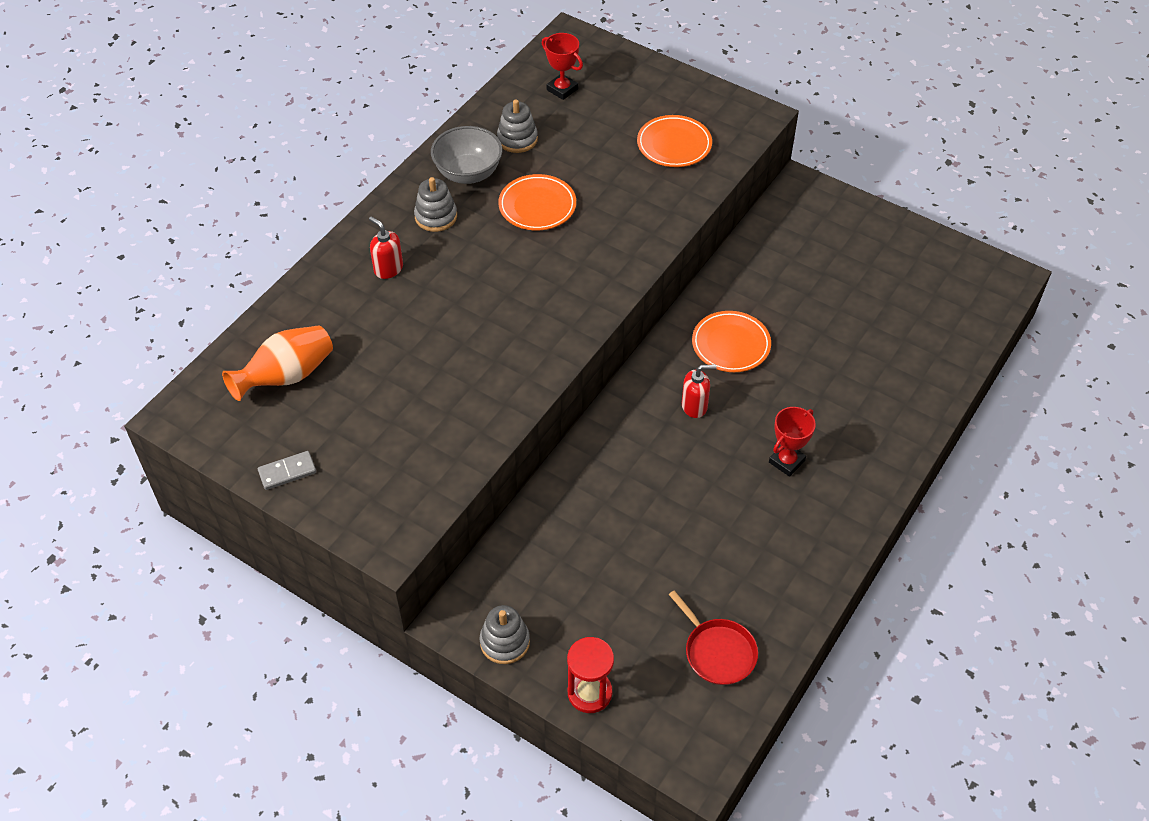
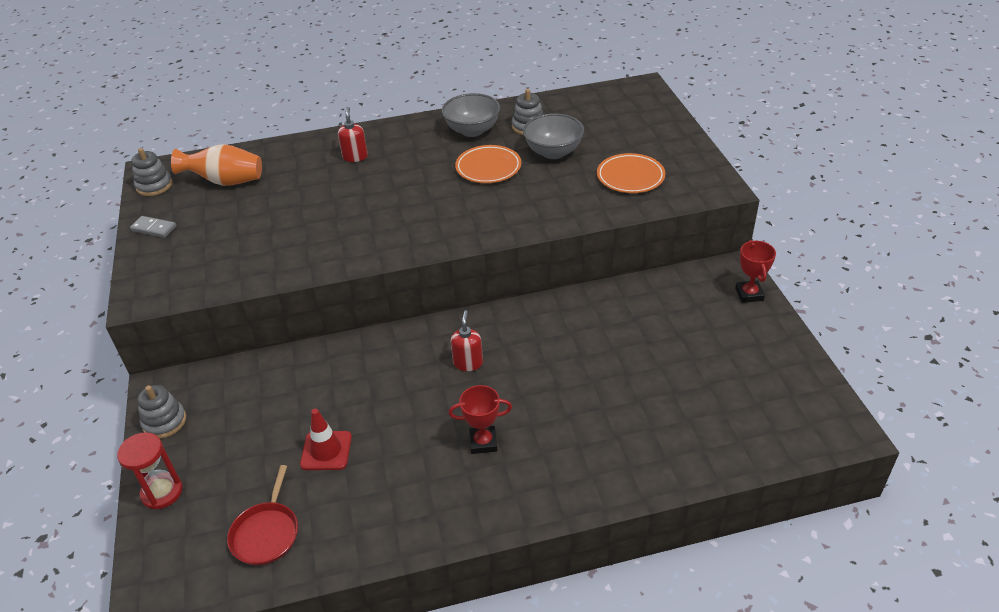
camera: 45 degrees right, 10 degrees down
grey stacking toy [414,177,457,232] -> grey stacking toy moved to [132,148,172,196]
red trophy [542,33,583,100] -> red trophy moved to [735,240,776,303]
red soap dispenser [682,365,716,418] -> red soap dispenser turned 120 degrees counterclockwise [451,310,483,371]
orange plate [692,311,771,372] -> none
none -> red traffic cone [300,409,352,470]
none -> grey bowl [523,113,584,159]

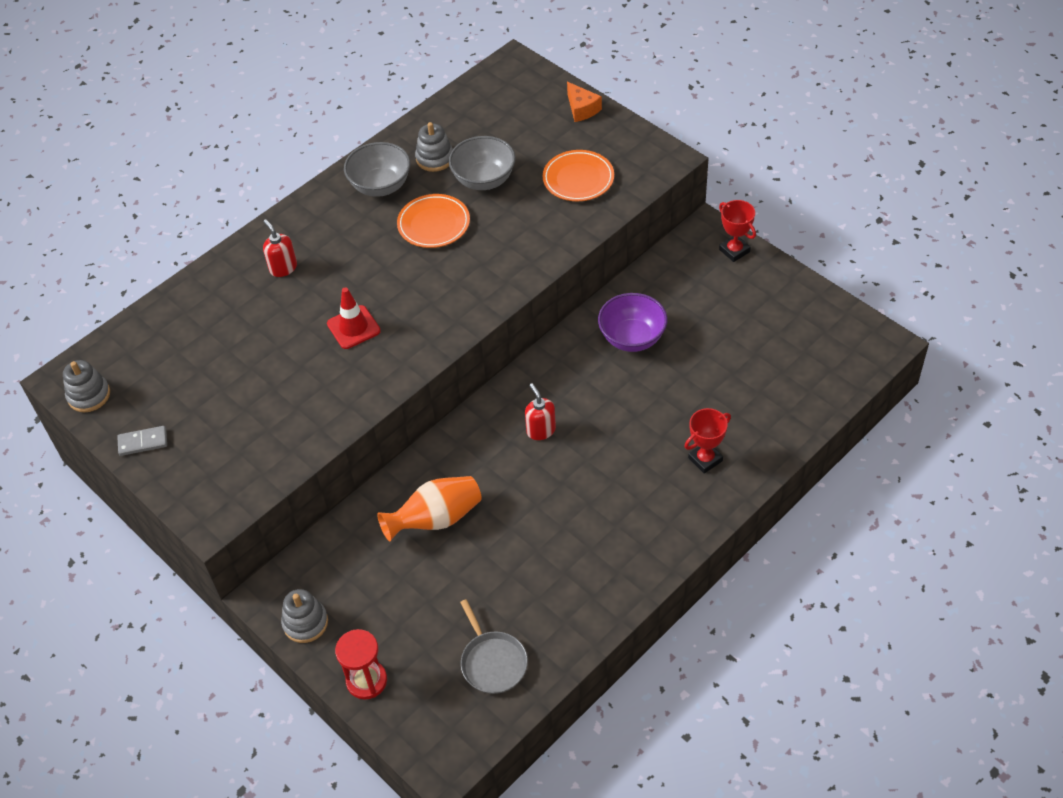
camera: 30 degrees left, 10 degrees up
orange vase [171,144,262,186] -> orange vase moved to [377,476,482,541]
red pan [227,465,298,565] -> grey pan [460,599,528,694]
red traffic cone [300,409,352,470] -> red traffic cone moved to [327,287,381,349]
red trophy [449,385,512,454] -> red trophy moved to [684,408,731,474]
none -> orange cheese [567,82,602,122]
none -> purple bowl [598,293,667,352]

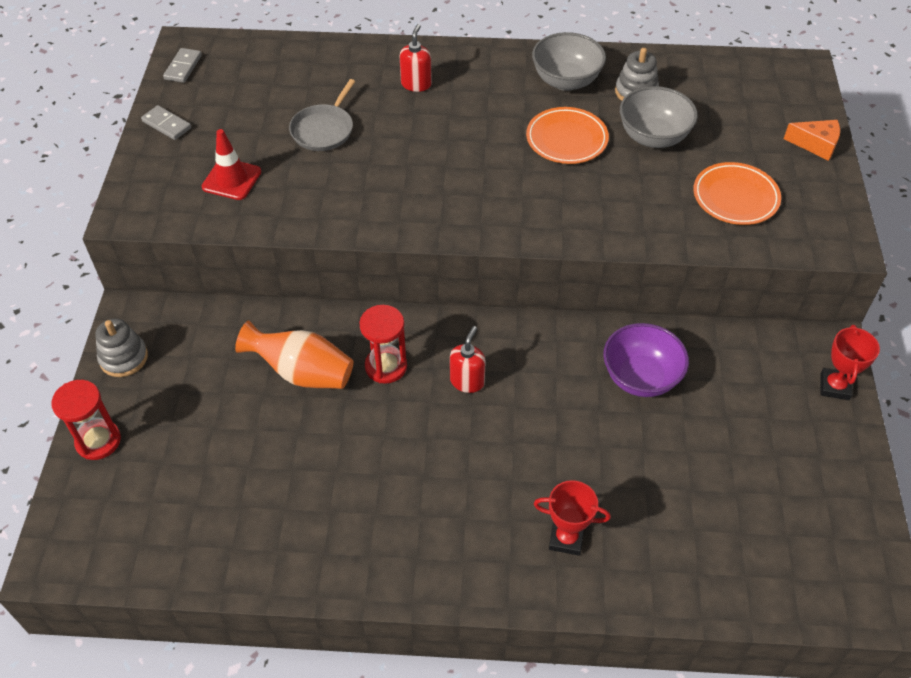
camera: 45 degrees right, 0 degrees up
grey stacking toy [63,360,110,412] -> grey domino [163,48,202,83]
red traffic cone [327,287,381,349] -> red traffic cone moved to [202,129,261,200]
grey pan [460,599,528,694] -> grey pan moved to [289,79,356,151]
orange cheese [567,82,602,122] -> orange cheese turned 90 degrees counterclockwise [784,120,840,161]
none -> red hourglass [359,305,407,384]

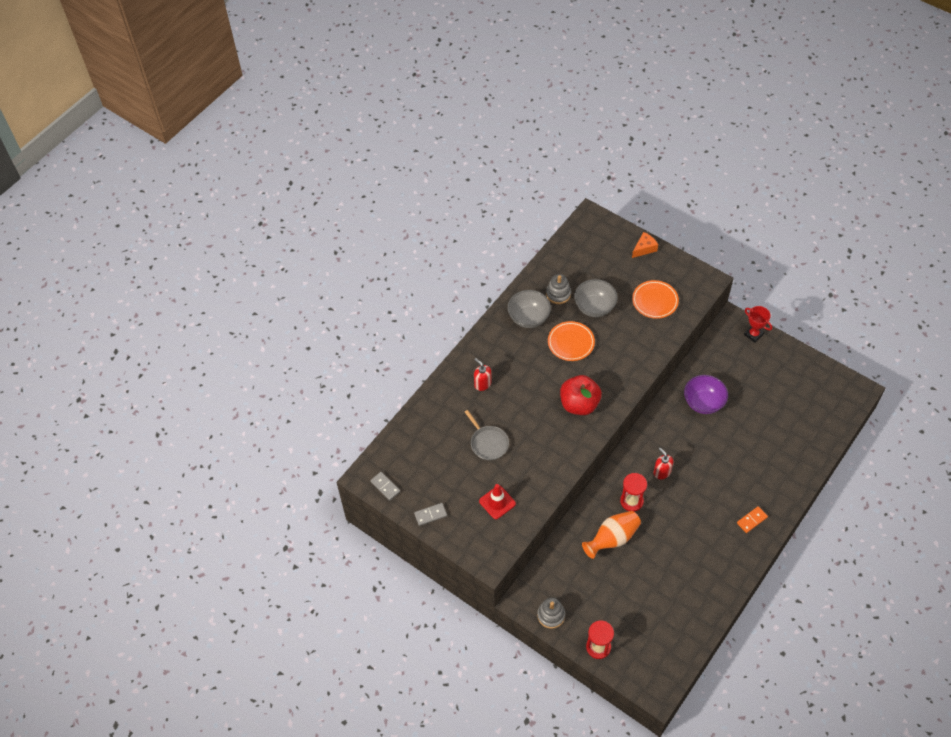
camera: 55 degrees left, 5 degrees up
red trophy [534,480,611,556] -> none
none -> red apple [560,375,602,415]
none -> orange domino [737,506,768,533]

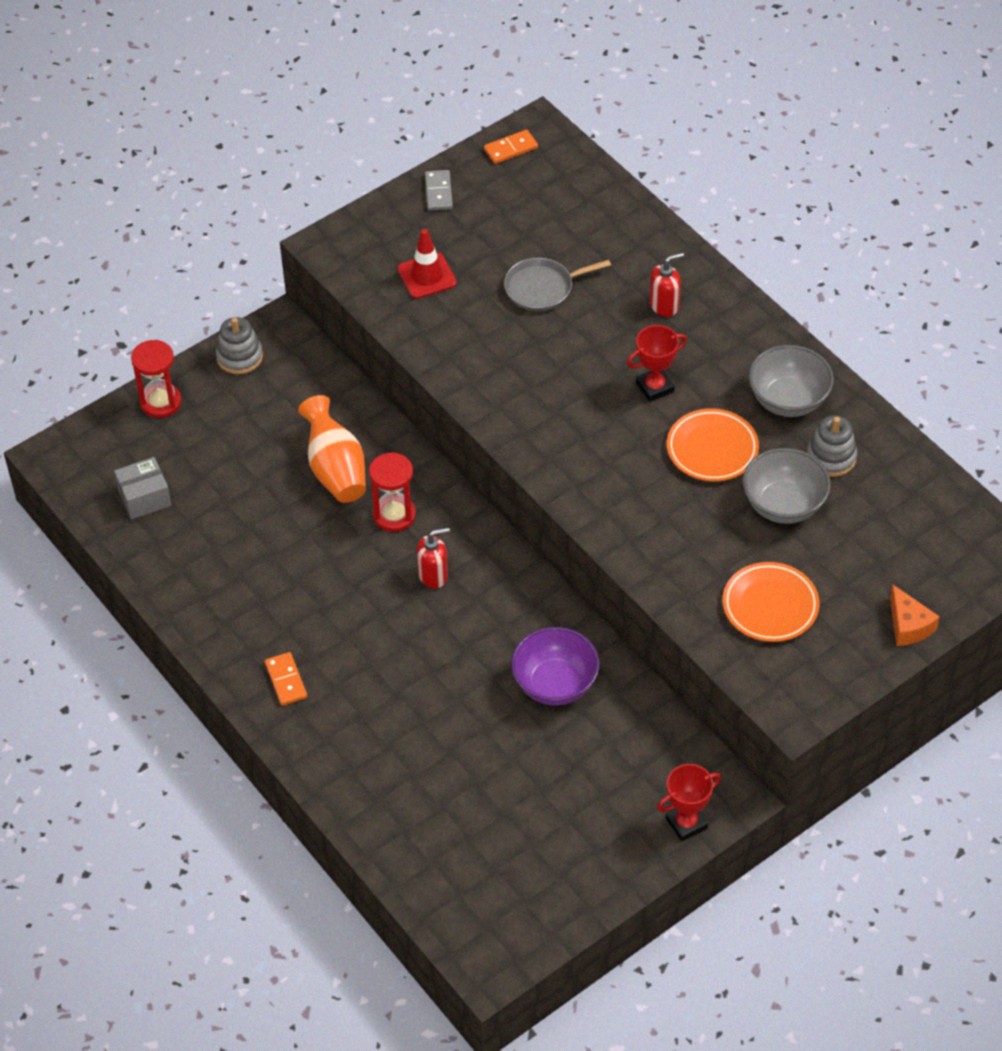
camera: 105 degrees right, 5 degrees down
grey domino [370,472,400,501] -> orange domino [484,130,538,164]
red apple [560,375,602,415] -> none
none -> grey box [114,457,172,519]
none -> red trophy [627,325,687,402]

